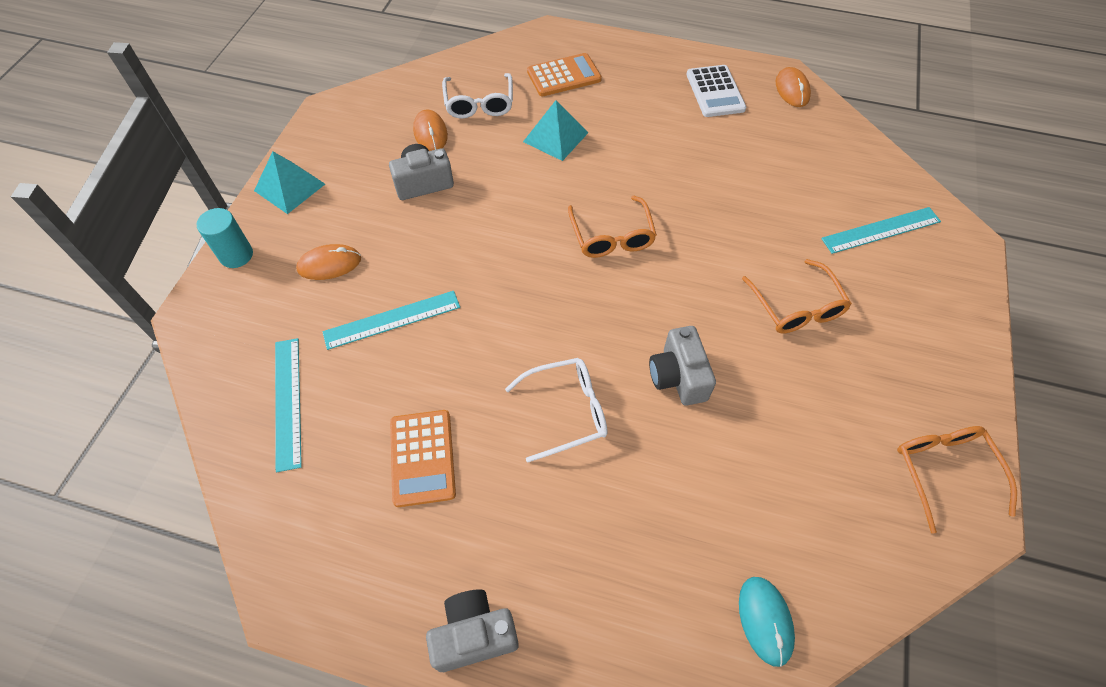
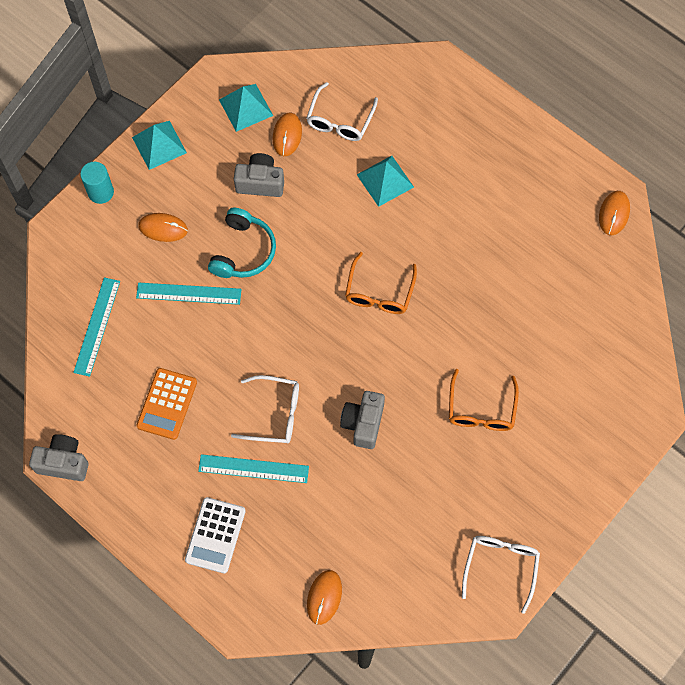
camera: 25 degrees right, 10 degrees up
grey camera [426,589,519,672] -> grey camera moved to [29,434,89,481]
orange calculator [527,53,602,96] -> none
white calculator [686,65,746,117] -> white calculator moved to [185,497,246,573]
turquoise mouse [739,577,795,667] -> orange mouse [307,570,342,625]
turquoise ruler [821,207,941,254] -> turquoise ruler moved to [198,454,309,483]
orange glasses [897,426,1017,534] -> white glasses [462,536,540,614]
none -> turquoise headphones [208,208,276,278]
none -> turquoise pyramid [219,84,273,132]

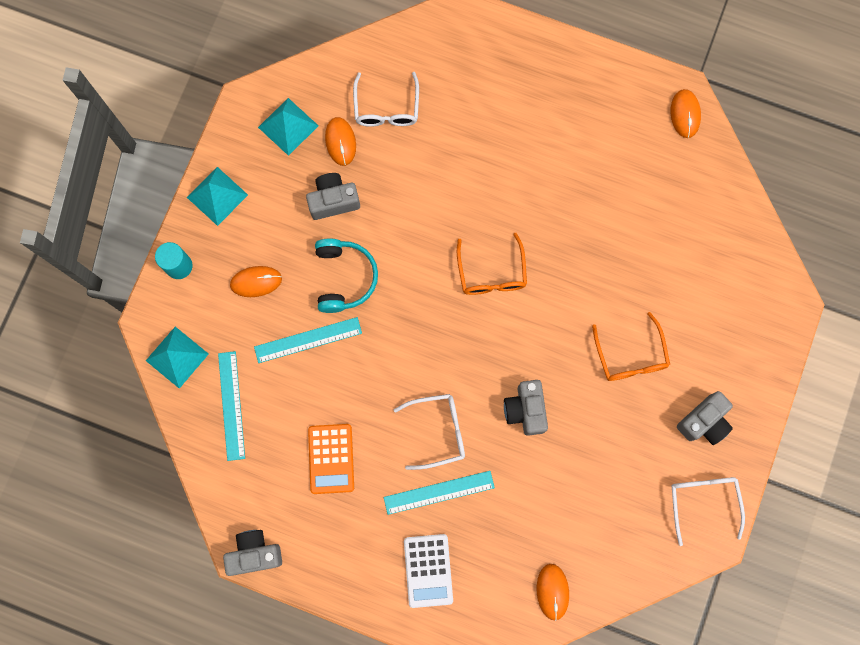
camera: 20 degrees left, 10 degrees up
turquoise pyramid [357,156,414,207] -> turquoise pyramid moved to [146,327,209,389]
none -> grey camera [677,391,733,445]

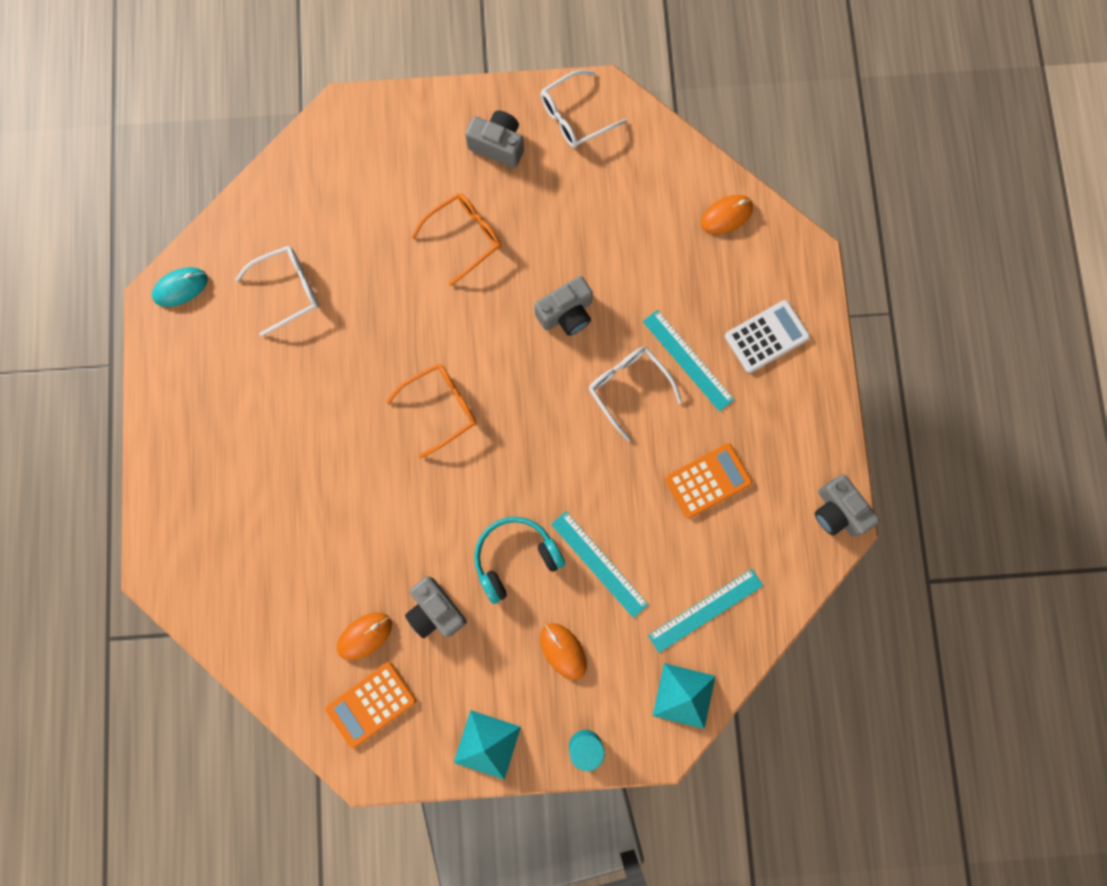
camera: 115 degrees left, 0 degrees up
turquoise pyramid [258,98,319,156] -> orange calculator [326,662,417,748]
white glasses [353,72,419,127] -> white glasses moved to [235,246,319,336]
orange mouse [671,89,701,138] -> turquoise mouse [152,267,208,307]

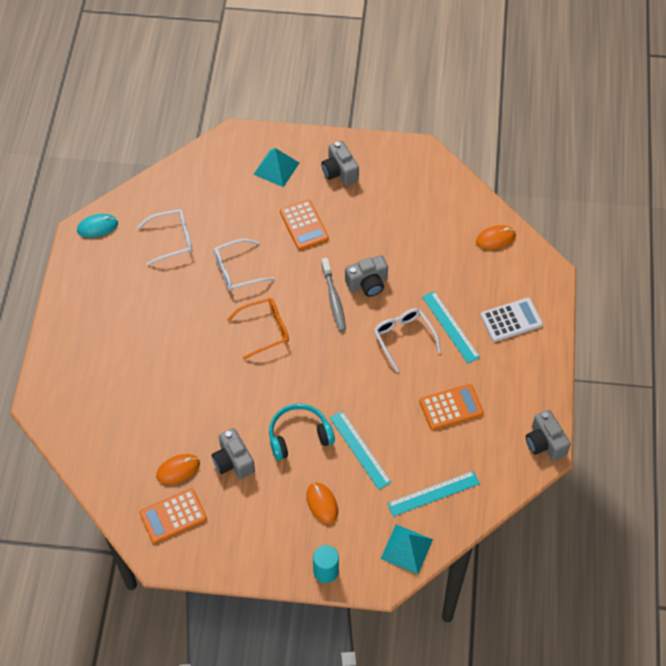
camera: 10 degrees right, 20 degrees down
orange glasses [412,193,501,286] -> orange calculator [280,200,329,250]
turquoise pyramid [454,710,521,780] -> turquoise pyramid moved to [253,148,299,187]
grey camera [465,110,524,168] -> grey camera turned 150 degrees counterclockwise [321,141,359,186]
white glasses [540,70,627,148] -> white glasses moved to [214,239,275,291]
none -> grey toothbrush [321,258,346,331]

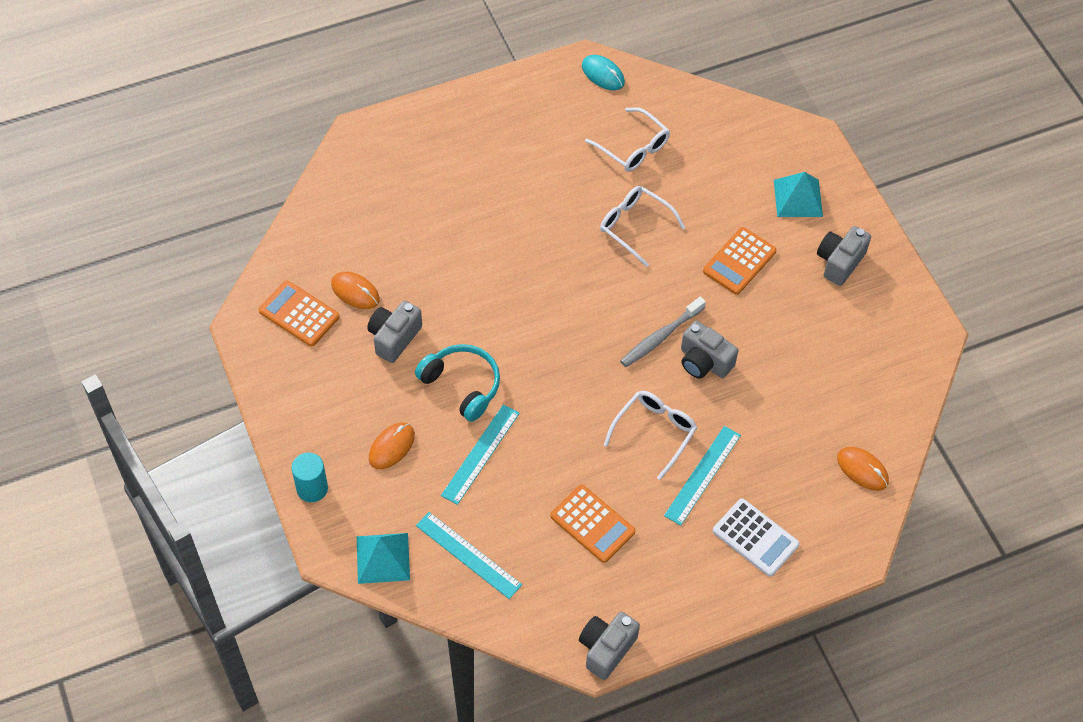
camera: 60 degrees right, 0 degrees up
orange glasses [227,298,289,360] -> none

